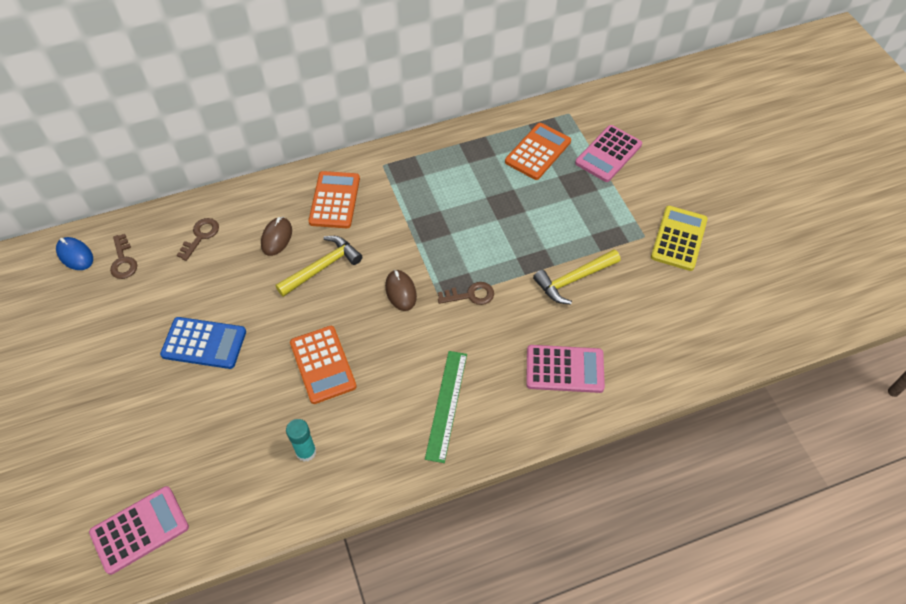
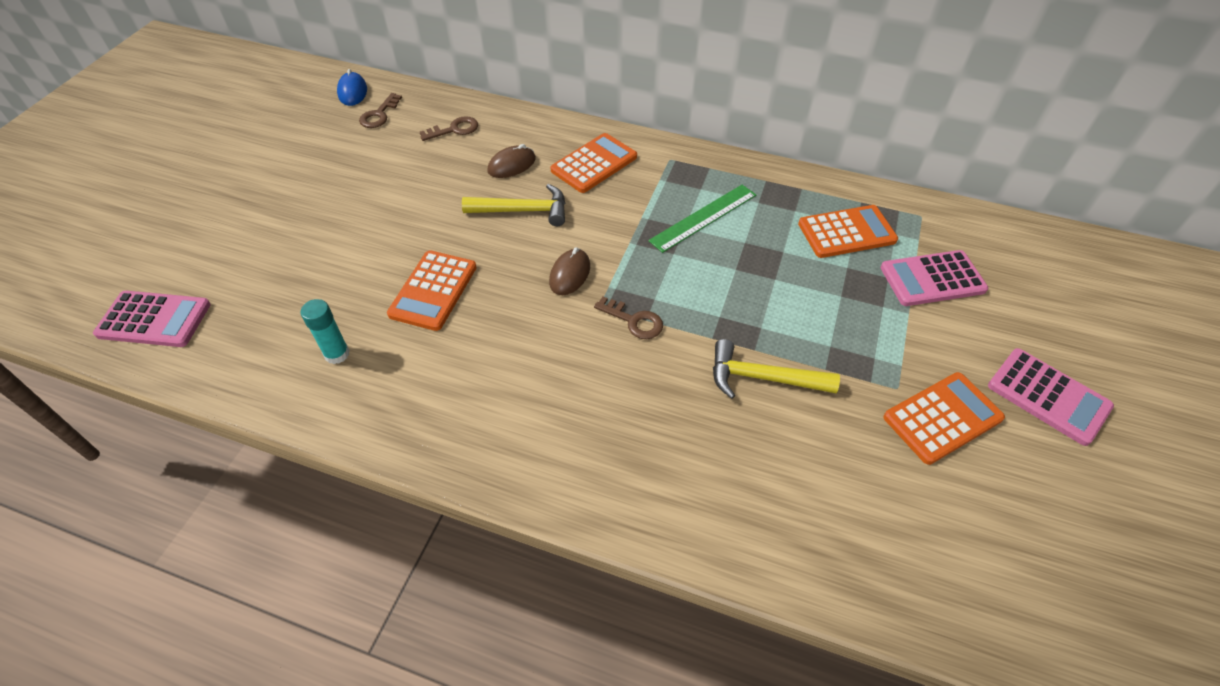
camera: 40 degrees right, 5 degrees down
blue calculator [160,317,246,369] -> none
green ruler [425,351,467,463] -> green ruler moved to [648,185,756,253]
pink calculator [526,345,605,393] -> pink calculator moved to [988,348,1114,446]
yellow calculator [651,206,708,271] -> orange calculator [883,372,1005,465]

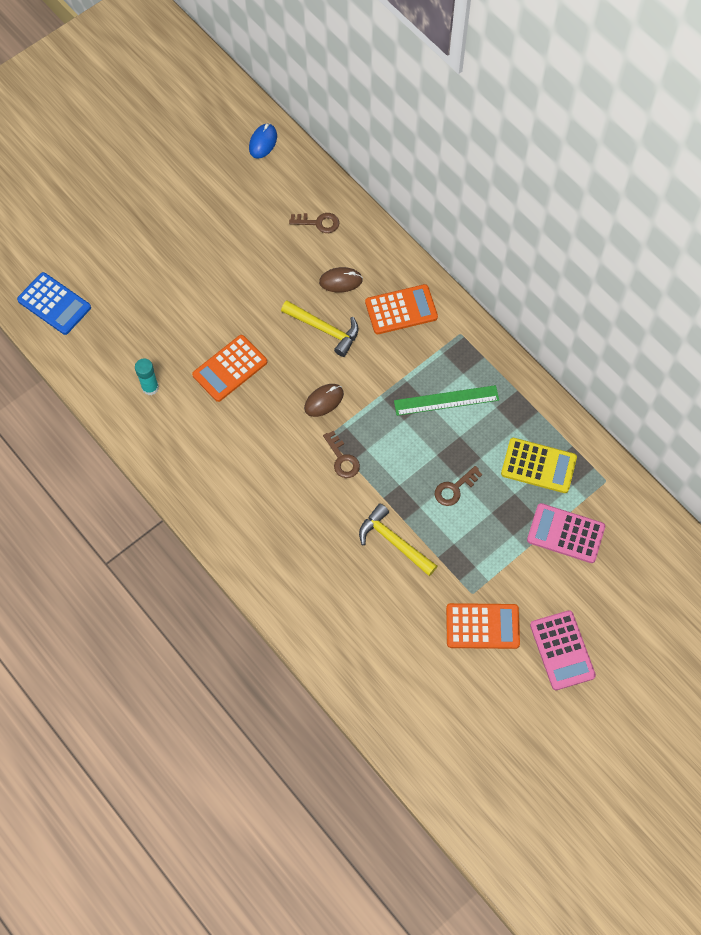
camera: 30 degrees right, 15 degrees up
pink calculator [93,291,211,347] -> blue calculator [17,272,91,335]
brown key [359,93,402,128] -> brown key moved to [434,466,482,506]
orange calculator [798,205,898,258] -> yellow calculator [501,438,577,493]

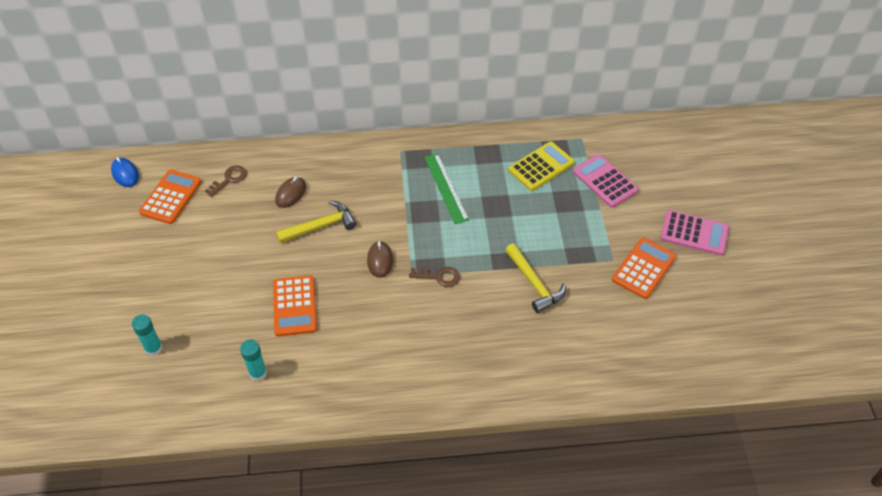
camera: 55 degrees left, 15 degrees down
blue calculator [17,272,91,335] -> none
yellow hammer [359,503,437,576] -> yellow hammer turned 105 degrees counterclockwise [505,243,566,313]
orange calculator [365,284,438,334] -> orange calculator moved to [139,170,201,224]
green ruler [394,385,499,416] -> green ruler turned 45 degrees counterclockwise [424,153,469,224]
brown key [434,466,482,506] -> none
pink calculator [527,503,605,563] -> pink calculator turned 90 degrees clockwise [573,154,639,208]
none -> turquoise glue stick [132,314,163,356]

